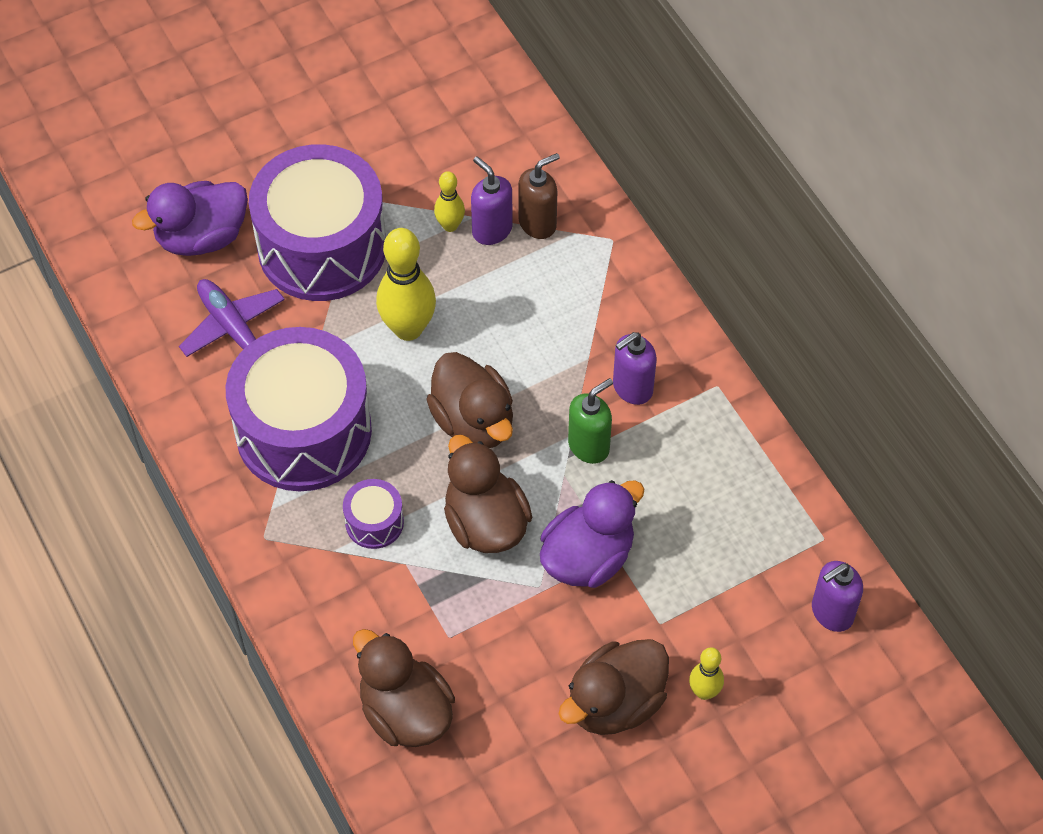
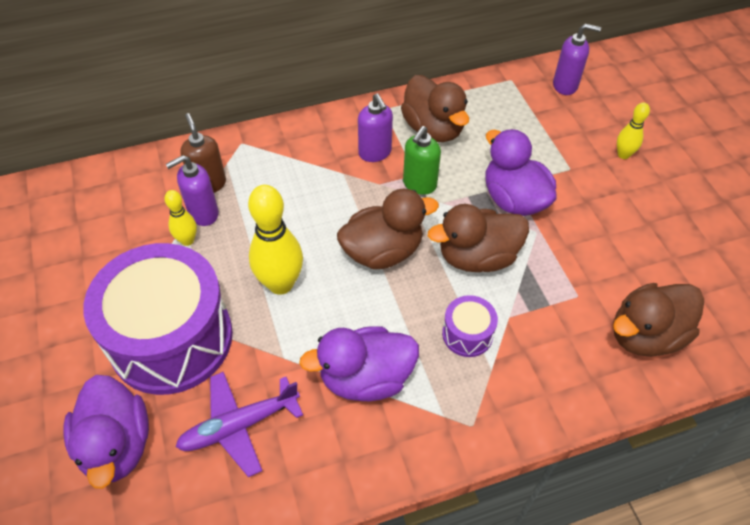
camera: 80 degrees left, 5 degrees down
purple drum [226,327,372,491] -> purple duck [299,326,419,401]
brown duck [558,639,669,735] -> brown duck moved to [401,75,469,142]
green soap dispenser [568,378,613,464] -> green soap dispenser turned 120 degrees counterclockwise [403,126,441,195]
purple soap dispenser [812,561,863,632] -> purple soap dispenser turned 60 degrees counterclockwise [553,24,601,95]

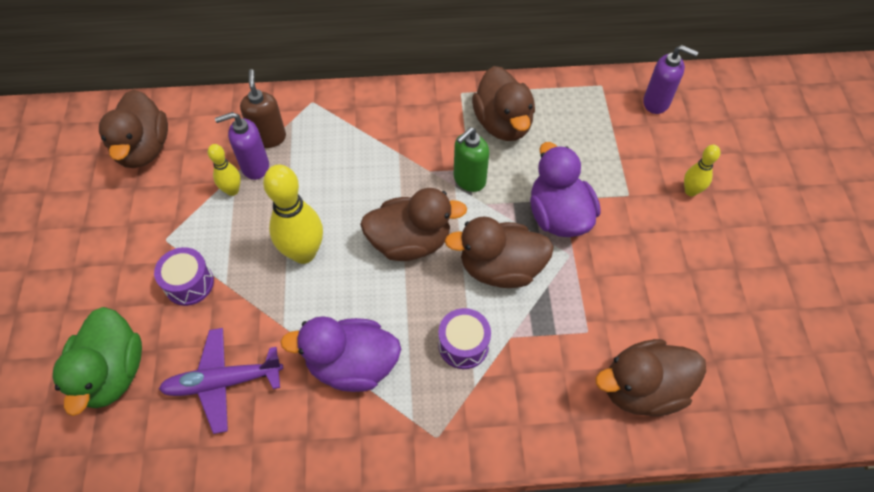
camera: 15 degrees right, 5 degrees up
purple duck [63,375,149,489] -> green duck [53,307,142,416]
purple drum [83,243,233,395] -> purple drum [154,247,214,306], size x0.42
purple soap dispenser [358,94,393,162] -> none
none -> brown duck [99,89,168,168]

